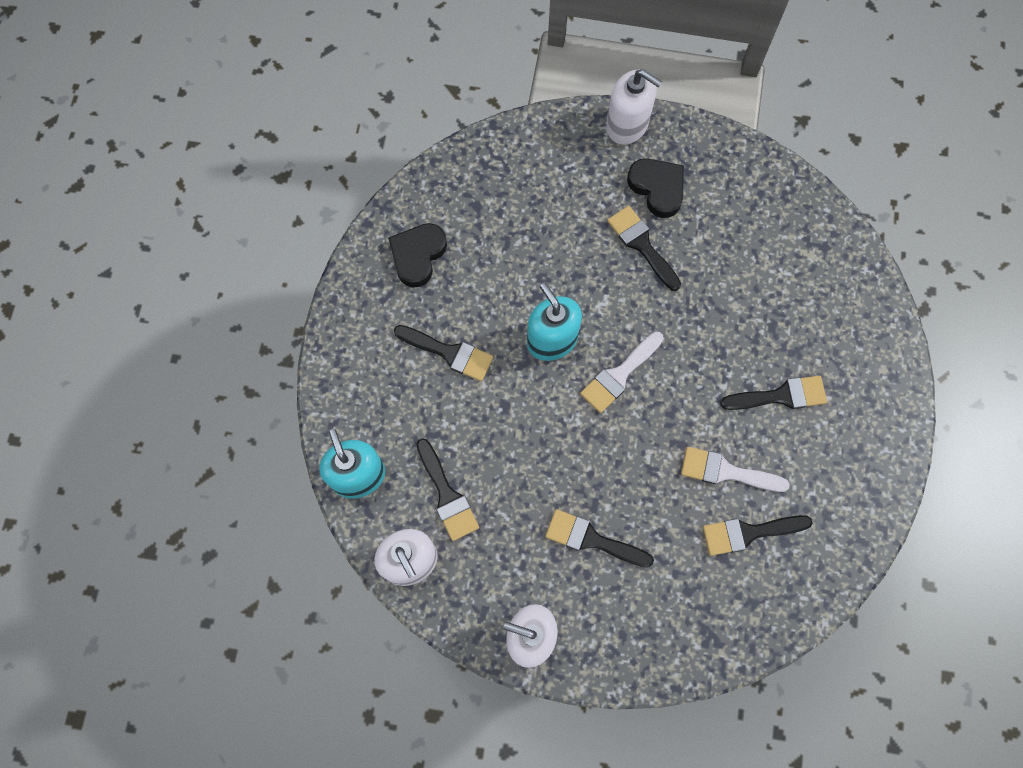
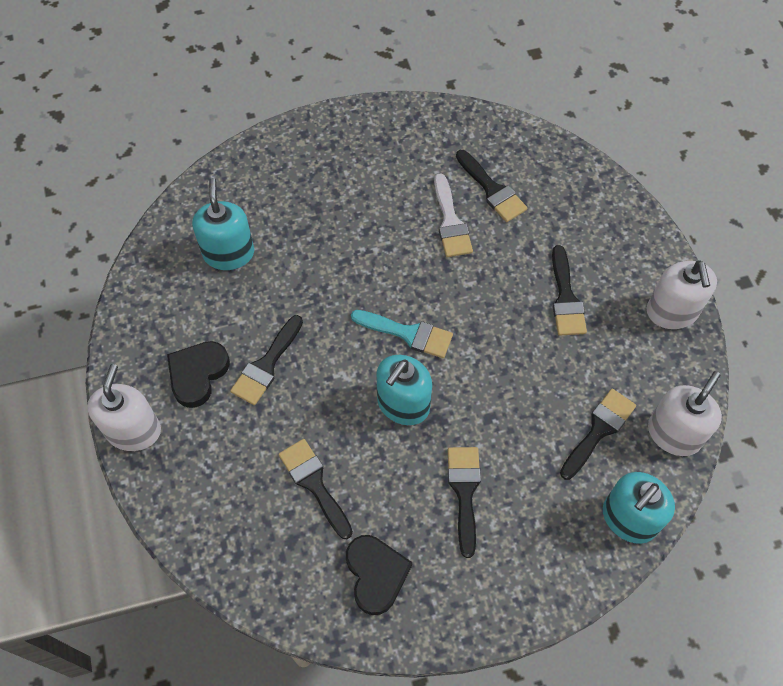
camera: 115 degrees left, 10 degrees down
black heart [388,223,447,288] -> black heart turned 105 degrees counterclockwise [346,535,412,615]
white brush [580,332,664,413] -> turquoise brush [351,310,453,358]
black brush [720,376,827,410] -> black brush moved to [278,439,353,539]
none -> turquoise soap dispenser [192,178,254,270]

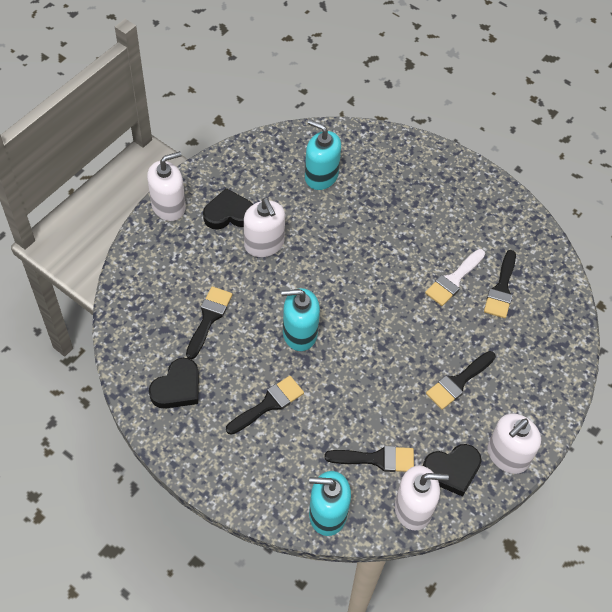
camera: 50 degrees right, 5 degrees down
turquoise soap dispenser [192,178,254,270] -> turquoise soap dispenser turned 105 degrees counterclockwise [305,120,341,190]
black brush [230,315,303,405] -> white soap dispenser [244,198,285,257]
turquoise brush [351,310,453,358] -> none
none -> black heart [423,444,482,497]

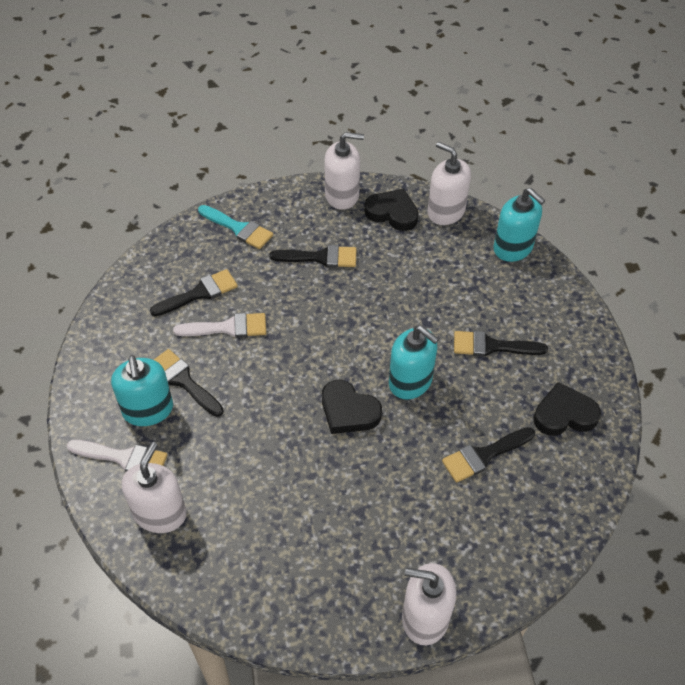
camera: 135 degrees left, 5 degrees down
black heart [203,188,253,229] -> black heart moved to [322,380,382,434]
white soap dispenser [244,198,285,257] -> white soap dispenser moved to [122,442,187,533]
turquoise soap dispenser [305,120,341,190] -> turquoise soap dispenser moved to [111,355,173,426]
black brush [324,446,414,472] -> black brush moved to [154,349,224,417]
none -> white brush [67,440,168,472]
none -> turquoise brush [198,205,273,249]

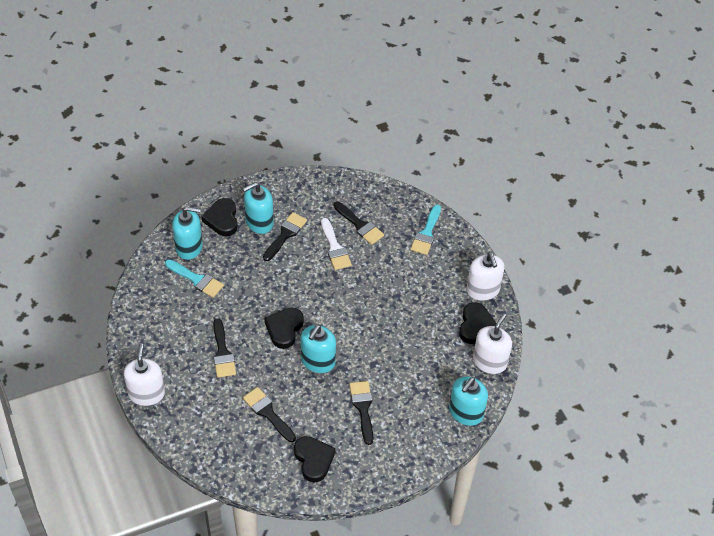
camera: 75 degrees right, 0 degrees up
white brush [67,440,168,472] -> black heart [202,198,238,236]
white soap dispenser [122,442,187,533] -> turquoise soap dispenser [172,207,203,260]
black brush [269,245,356,268] -> black brush moved to [213,318,236,378]
none -> turquoise brush [165,259,224,298]

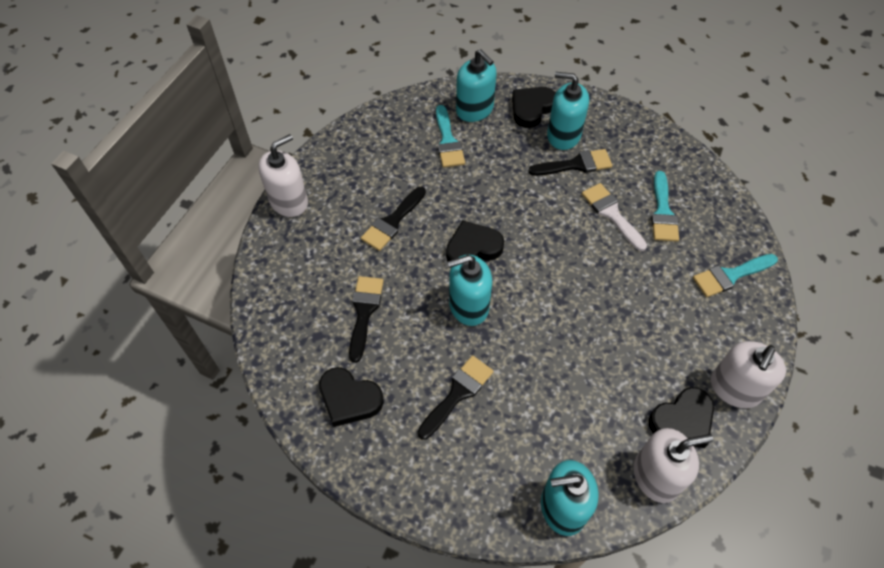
camera: 50 degrees right, 5 degrees up
black heart [294,436,336,483] -> black heart turned 90 degrees clockwise [319,367,384,427]
white brush [321,218,352,270] -> white brush turned 120 degrees clockwise [582,183,647,251]
black brush [333,201,384,245] -> turquoise brush [651,171,679,242]

